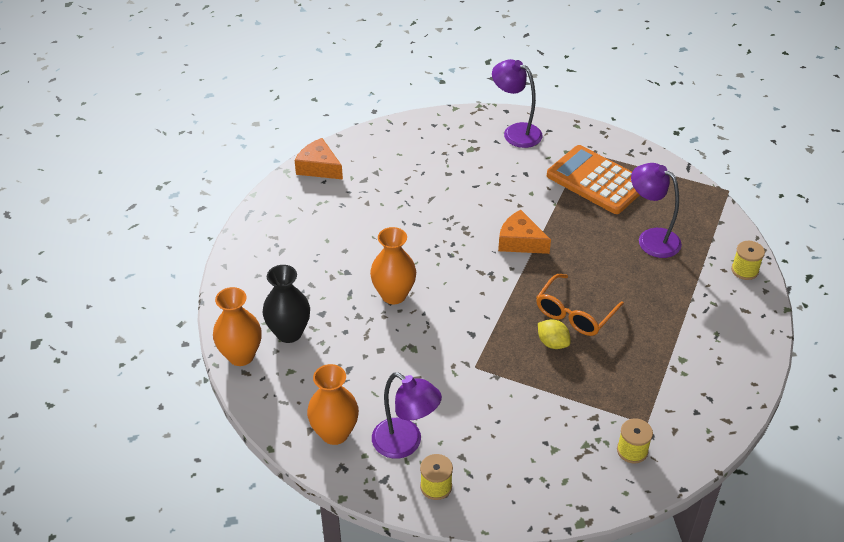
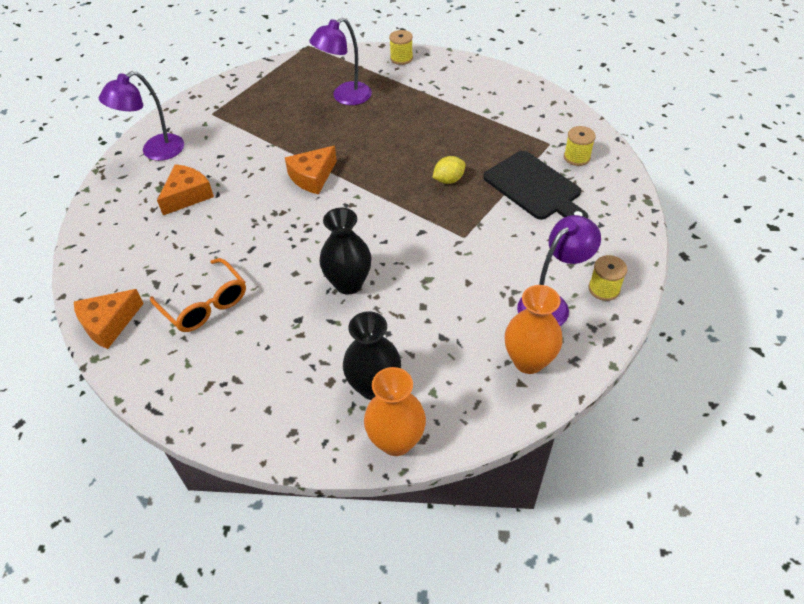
camera: 75 degrees left, 5 degrees up
orange vase [370,227,416,304] -> black vase [319,208,372,294]
orange glasses [536,274,624,336] -> orange glasses moved to [150,258,246,332]
orange calculator [547,145,640,214] -> none
none -> orange cheese [157,164,214,215]
none -> black cutting board [484,151,588,220]

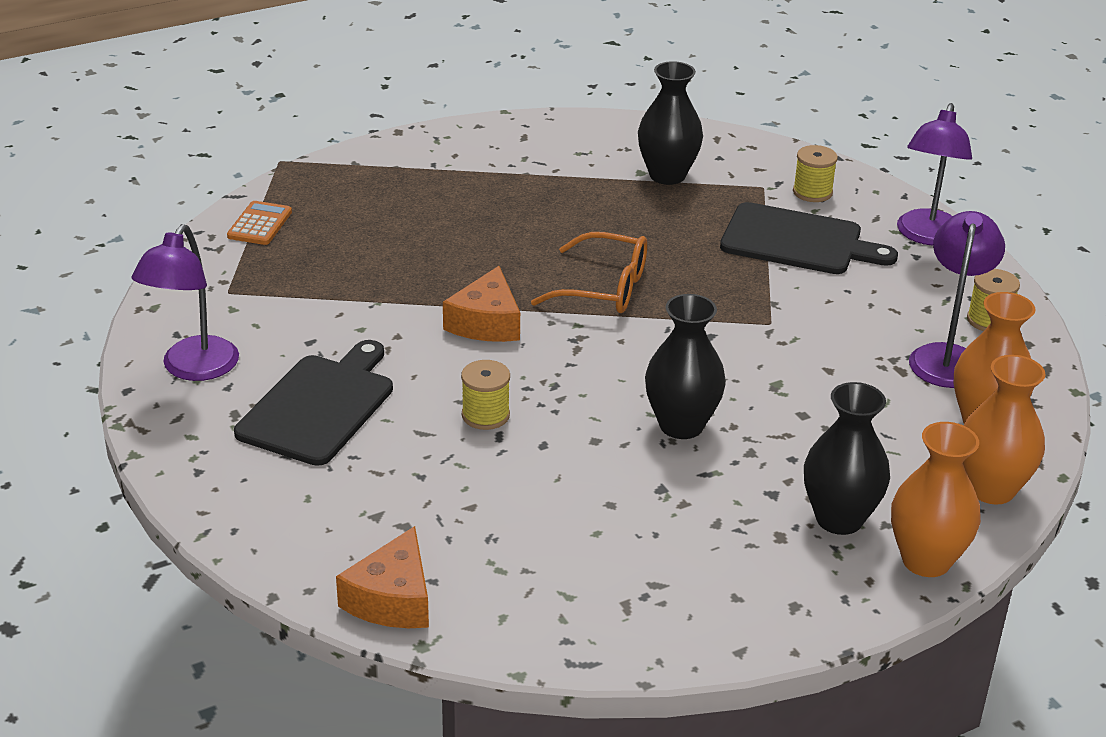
camera: 35 degrees left, 15 degrees down
orange glasses [150,258,246,332] -> orange glasses moved to [531,232,647,313]
orange cheese [157,164,214,215] -> black cutting board [234,340,393,466]
purple lamp [309,17,372,105] -> purple lamp moved to [897,103,972,246]
yellow spool [389,30,413,65] -> yellow spool moved to [461,360,510,430]
yellow lemon [432,156,465,184] -> none
none -> orange calculator [227,201,292,245]
none -> black vase [638,61,703,185]
none -> orange vase [963,355,1045,505]

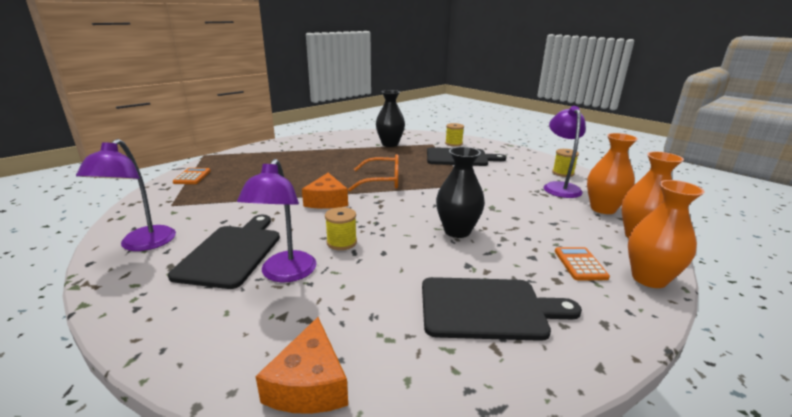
camera: 15 degrees left, 10 degrees down
black vase [804,382,890,535] -> orange calculator [555,247,610,280]
purple lamp [897,103,972,246] -> purple lamp moved to [237,159,317,282]
none -> black cutting board [422,277,582,341]

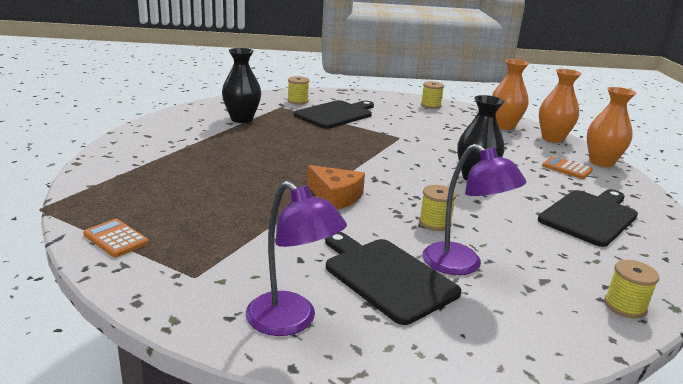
camera: 50 degrees left, 0 degrees up
orange cheese [256,317,348,414] -> yellow spool [604,260,659,319]
orange glasses [348,154,399,191] -> none
purple lamp [544,106,586,198] -> none

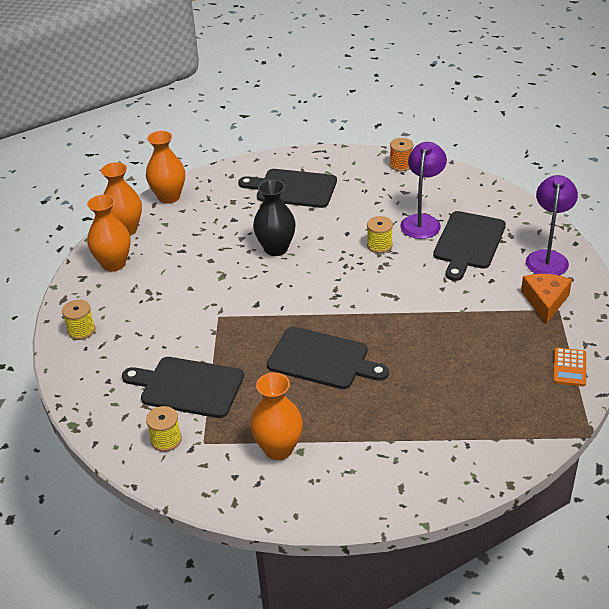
camera: 115 degrees left, 15 degrees up
black vase [222,48,261,123] -> orange vase [250,372,303,460]
orange cheese [307,165,365,210] -> orange cheese moved to [521,274,572,324]
orange calculator [542,156,593,179] -> none
yellow spool [604,260,659,319] -> orange spool [390,138,414,171]
none -> black cutting board [267,327,389,389]

